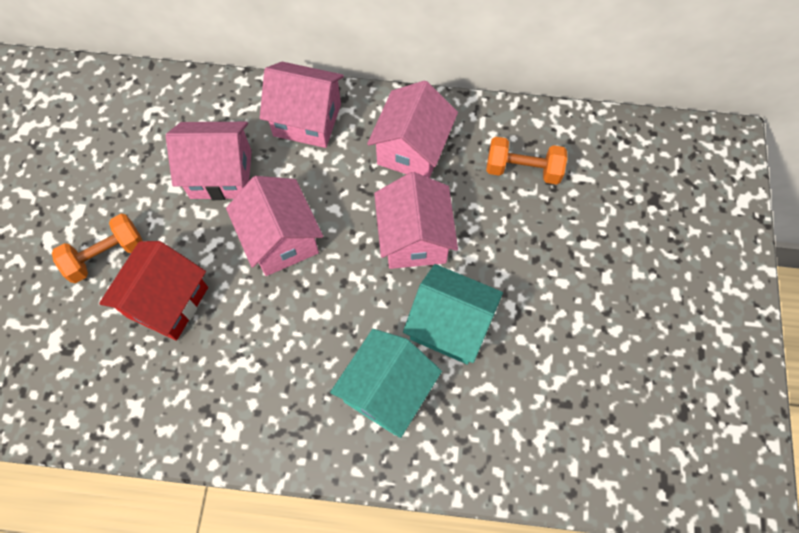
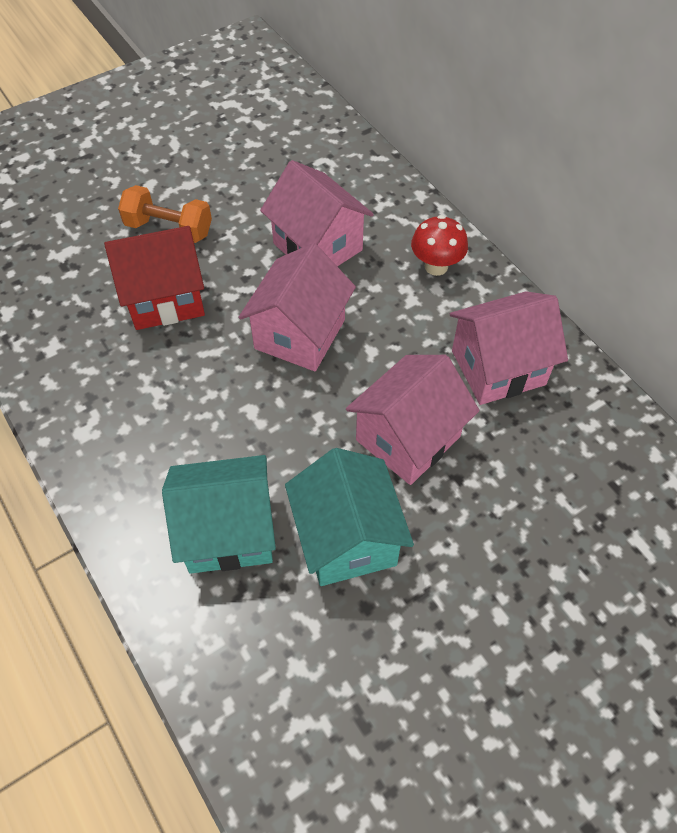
camera: 50 degrees right, 10 degrees down
pink house [260,62,344,148] -> red mushroom [411,215,468,276]
orange dumbbell [486,137,567,185] -> none

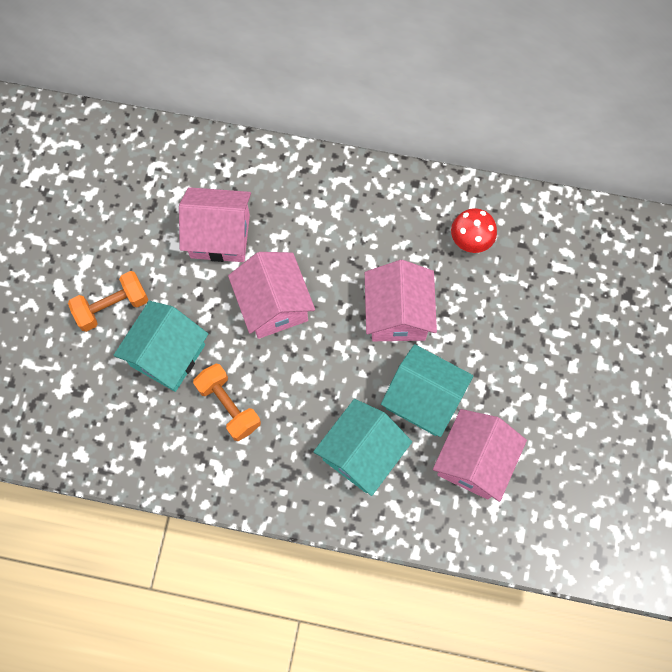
camera: 45 degrees left, 15 degrees up
red house [104,226,205,330] -> turquoise house [113,301,208,392]
red mushroom [411,215,468,276] -> red mushroom moved to [451,208,497,253]
pink house [450,291,568,405] -> pink house moved to [433,409,527,502]
none -> orange dumbbell [193,364,261,441]

